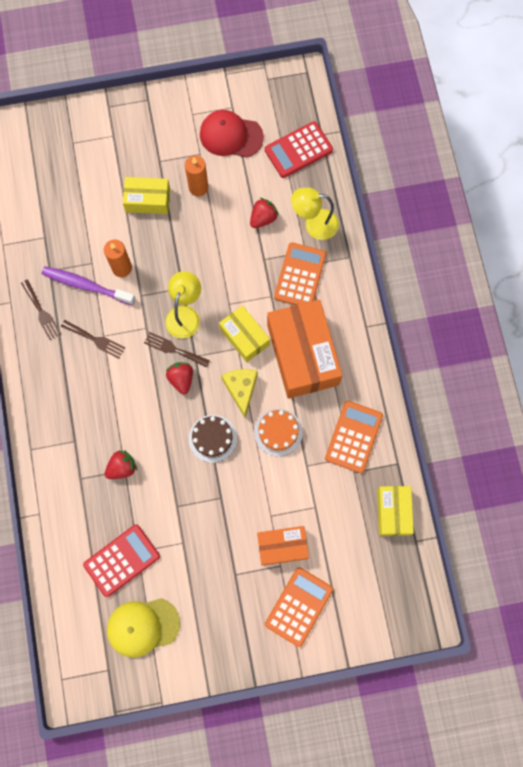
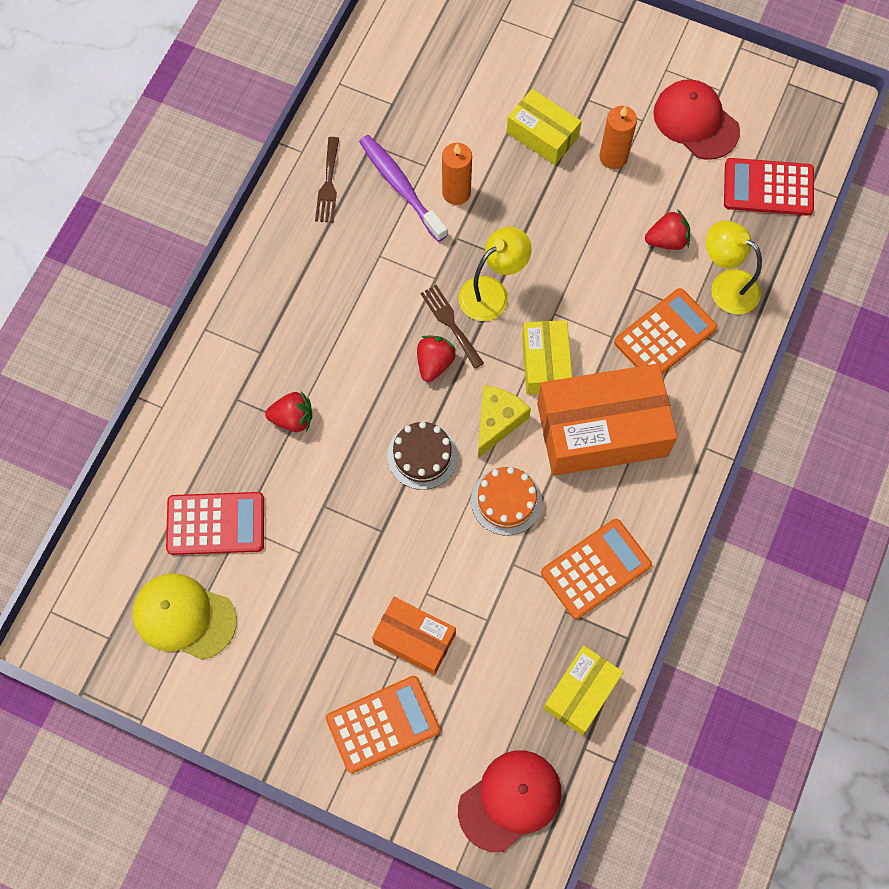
camera: 35 degrees right, 5 degrees down
brown fork [61,320,125,359] -> none
orange box [267,300,343,398] -> orange box turned 60 degrees clockwise [537,363,677,476]
none -> red cap [458,750,561,852]

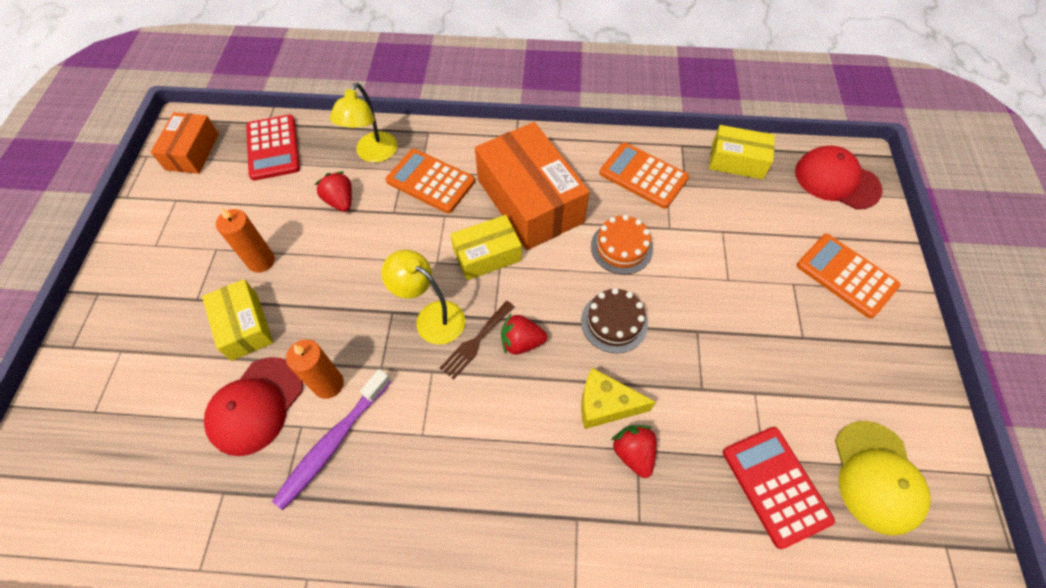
camera: 110 degrees left, 10 degrees down
brown fork [315,137,339,223] -> none
orange box [372,597,456,675] -> orange box moved to [151,112,219,174]
yellow cheese [478,385,531,458] -> yellow cheese moved to [581,368,656,429]
yellow box [507,89,582,165] -> yellow box turned 45 degrees counterclockwise [202,279,273,361]
red cap [653,79,740,160] -> red cap moved to [204,357,303,456]

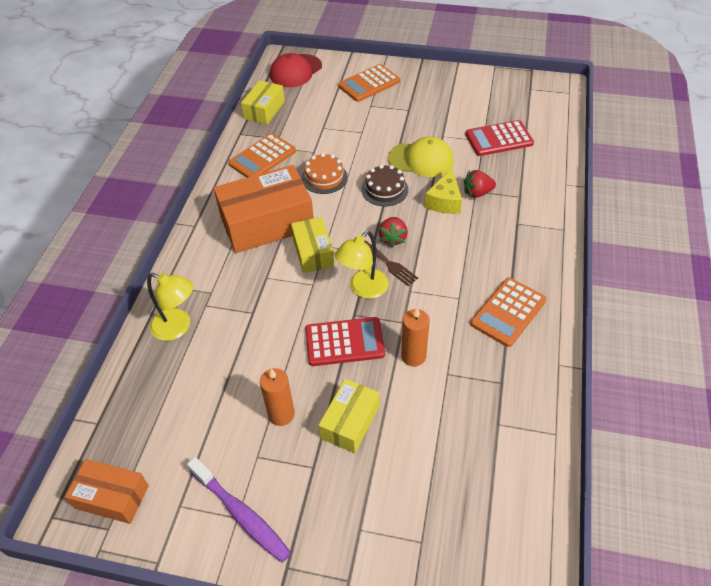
camera: 80 degrees left, 10 degrees down
yellow box [202,279,273,361] -> yellow box turned 45 degrees counterclockwise [319,379,380,453]
red cap [204,357,303,456] -> none
red calculator [246,115,300,181] -> red calculator moved to [305,317,385,366]
purple toothbrush [272,369,391,510] -> purple toothbrush moved to [187,457,291,563]
red strawberry [315,171,352,212] -> none
orange calculator [386,149,475,213] -> orange calculator moved to [470,278,547,347]
yellow cap [835,421,931,536] -> yellow cap moved to [388,137,454,177]

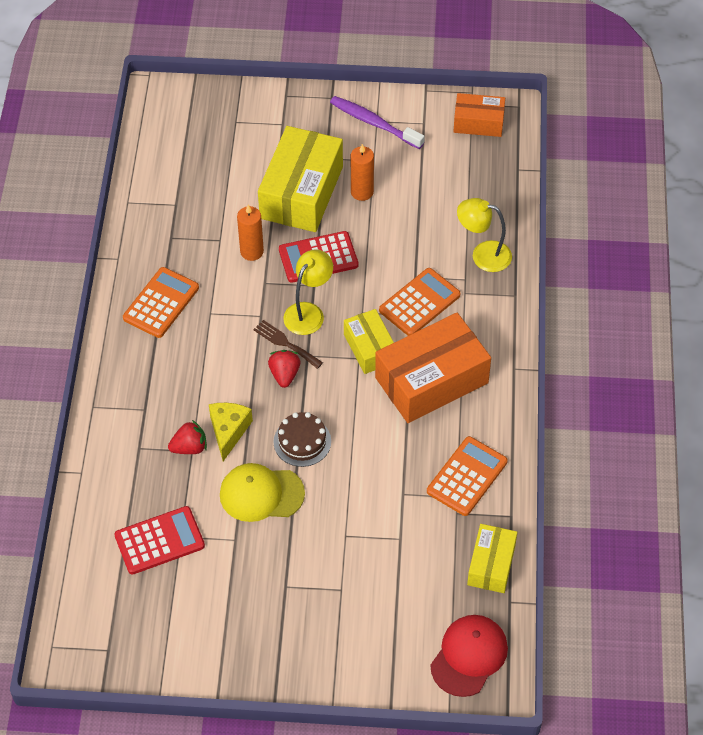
camera: 170 degrees right, 5 degrees up
orange cake [301,153,348,194] -> none
yellow box [319,379,380,453] -> yellow box [258,126,343,232], size x1.79
orange calculator [338,64,400,102] -> orange calculator moved to [379,268,460,336]

